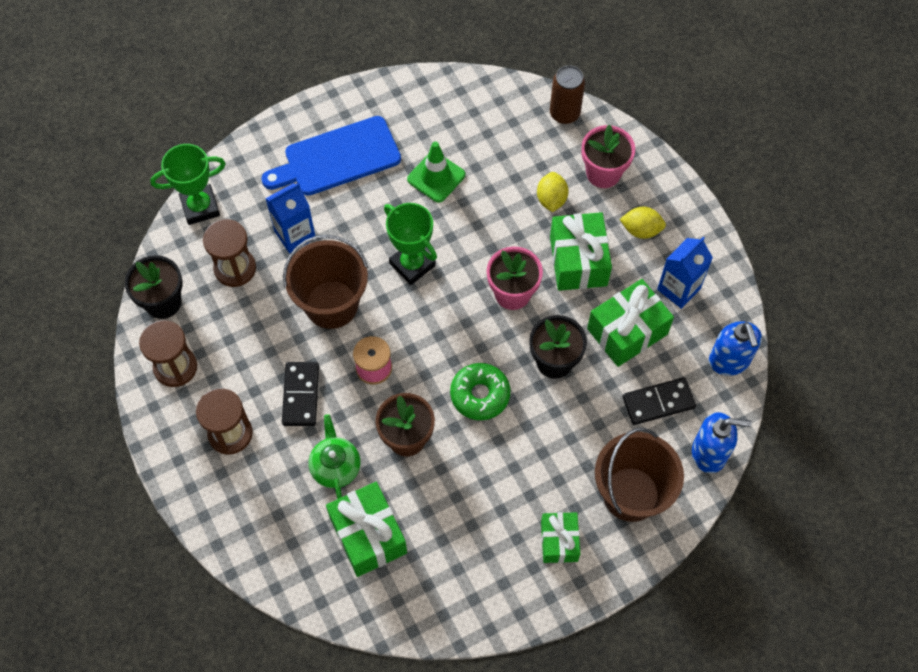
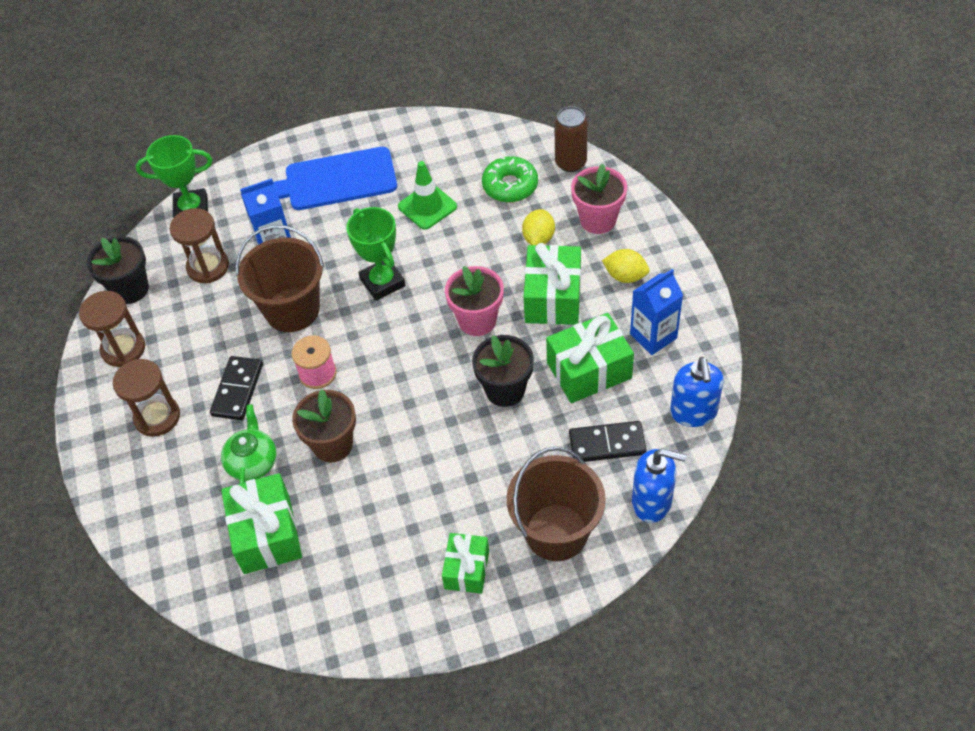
camera: 15 degrees right, 10 degrees down
green donut [450,363,510,420] -> green donut moved to [482,156,538,202]

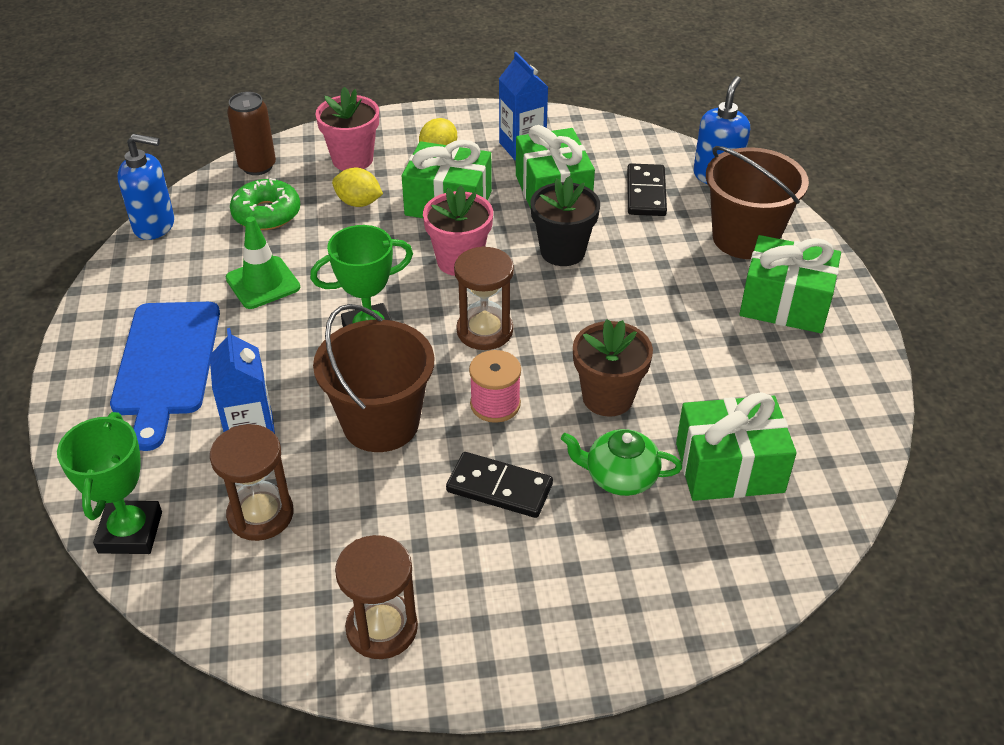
camera: 85 degrees left, 10 degrees down
black flower pot [87,236,149,304] -> none
brown hourglass [113,359,180,437] -> brown hourglass moved to [454,246,514,350]
green gift [442,533,489,594] -> green gift [739,235,841,333], size x1.59
blue soap dispenser [670,357,724,427] -> blue soap dispenser moved to [117,134,174,240]

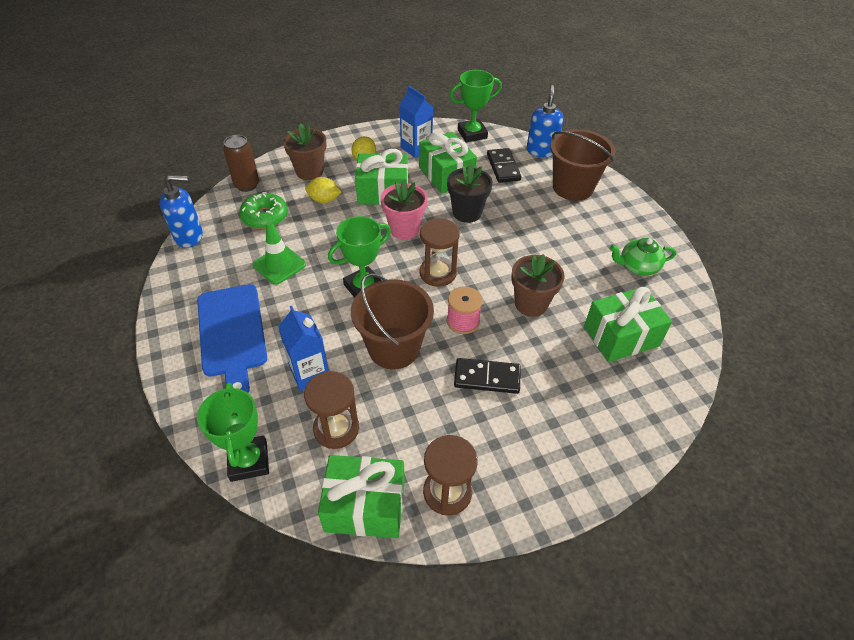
camera: 15 degrees left, 5 degrees up
pink flower pot [315,87,379,171] -> brown flower pot [283,123,326,180]
green teapot [561,429,682,496] -> green teapot moved to [610,238,676,276]
green gift [739,235,841,333] -> green gift moved to [318,455,405,538]
none -> green trophy [449,70,502,142]

